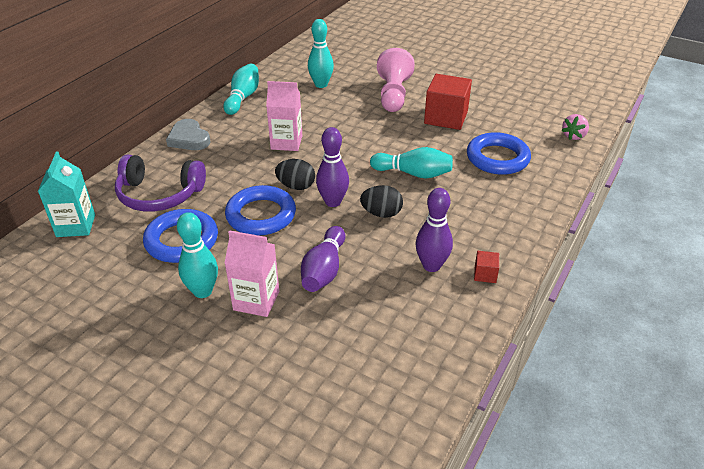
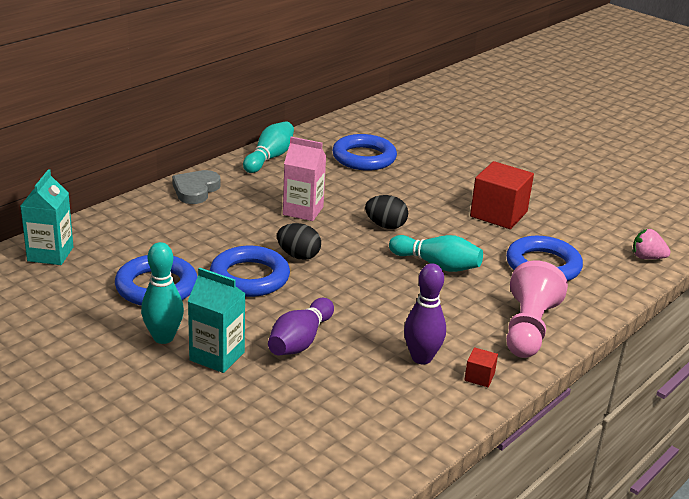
camera: 10 degrees right, 10 degrees down
purple headphones [115,154,206,212] -> none
grey heart [166,119,211,150] -> grey heart turned 45 degrees clockwise [172,170,221,204]
pink carton [224,230,279,317] -> turquoise carton [188,268,246,373]
turquoise bowling pin [308,19,334,88] -> blue ring [332,134,397,171]
purple bowling pin [316,127,349,207] -> none
black egg [360,185,403,218] -> black egg moved to [365,195,408,229]
pink pawn [377,48,415,112] -> pink pawn moved to [506,260,568,358]
pink strawberry [561,114,589,140] -> pink strawberry turned 60 degrees clockwise [632,229,670,259]

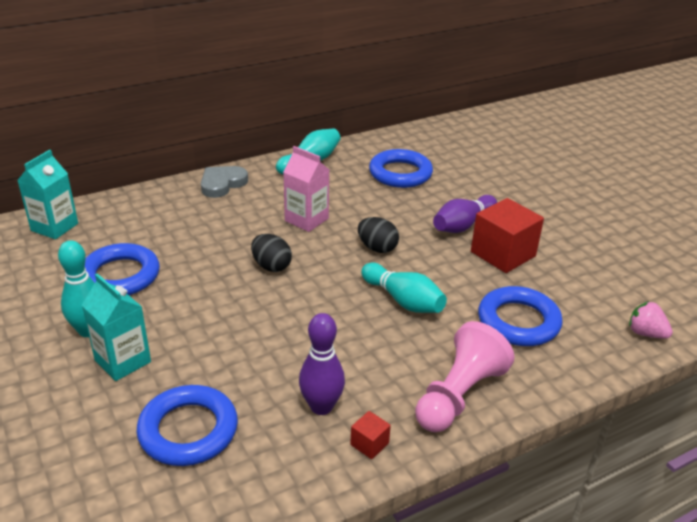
camera: 20 degrees right, 5 degrees up
blue ring [210,246,290,297] -> blue ring moved to [136,385,238,466]
purple bowling pin [268,298,334,355] -> purple bowling pin moved to [433,195,497,233]

